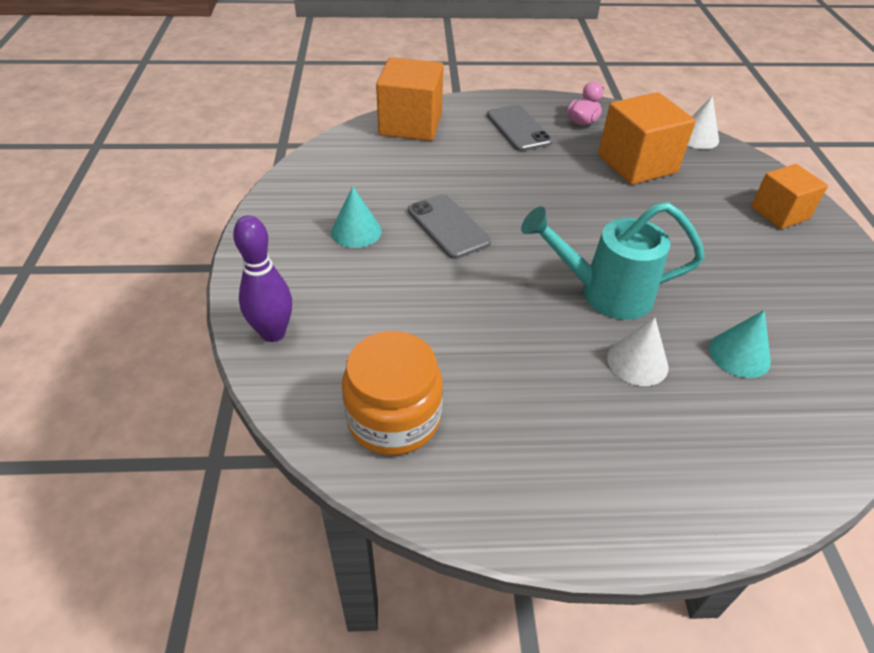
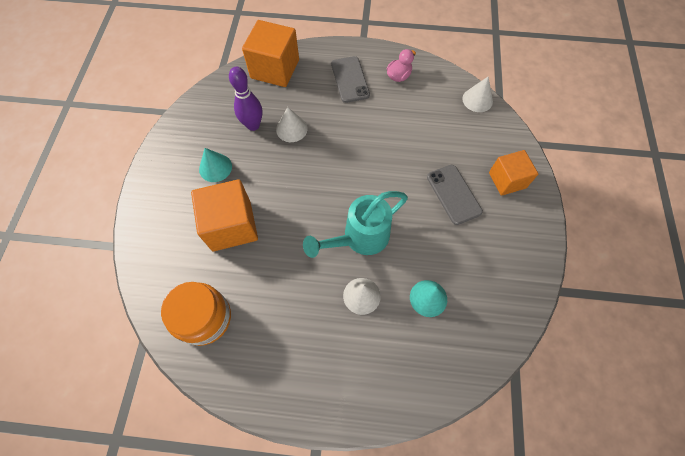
camera: 10 degrees right, 20 degrees up
purple bowling pin [233,215,292,342] -> purple bowling pin moved to [229,67,262,131]
grey phone [408,194,491,259] -> grey phone moved to [427,165,483,225]
turquoise watering can [521,202,705,320] -> turquoise watering can turned 45 degrees counterclockwise [303,191,408,258]
orange cube [598,92,696,185] -> orange cube moved to [191,179,258,251]
none -> white cone [276,107,307,142]

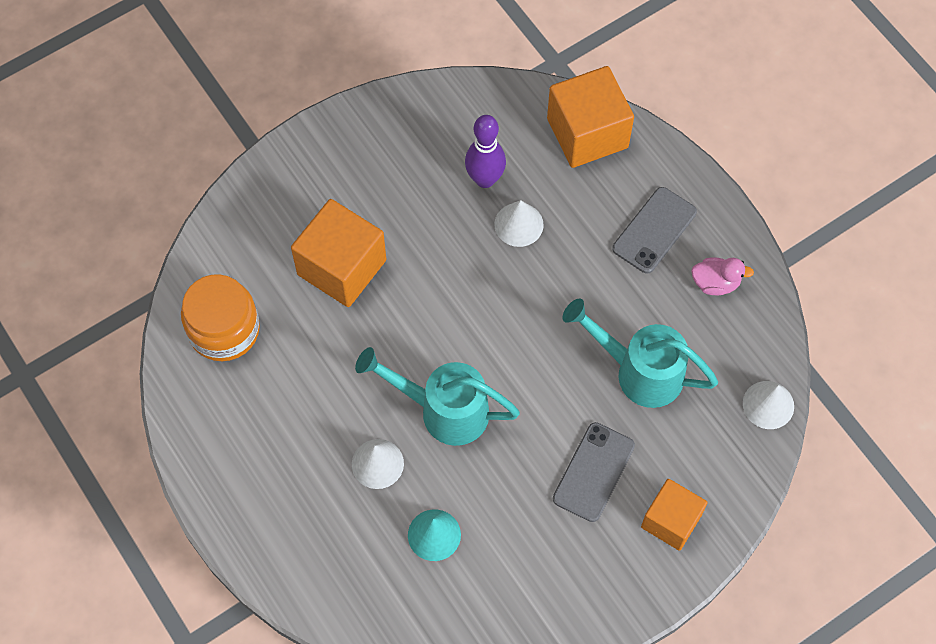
camera: 50 degrees right, 0 degrees up
turquoise cone [199,148,232,182] -> none
none -> turquoise watering can [562,299,718,408]

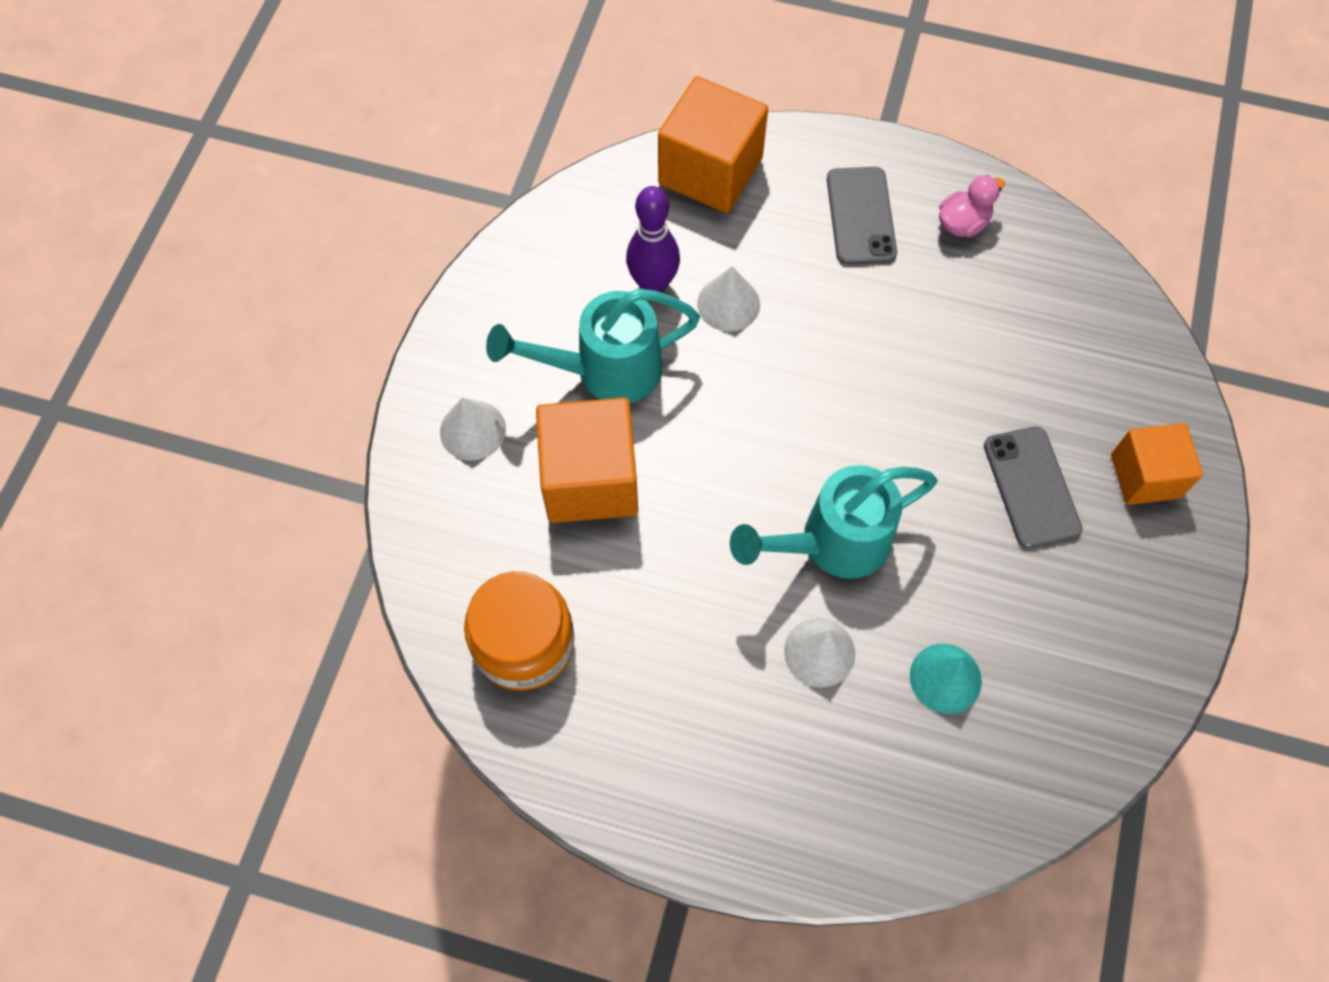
camera: 40 degrees left, 0 degrees up
turquoise watering can [562,299,718,408] -> turquoise watering can moved to [486,289,700,403]
white cone [743,381,794,429] -> white cone moved to [440,398,506,460]

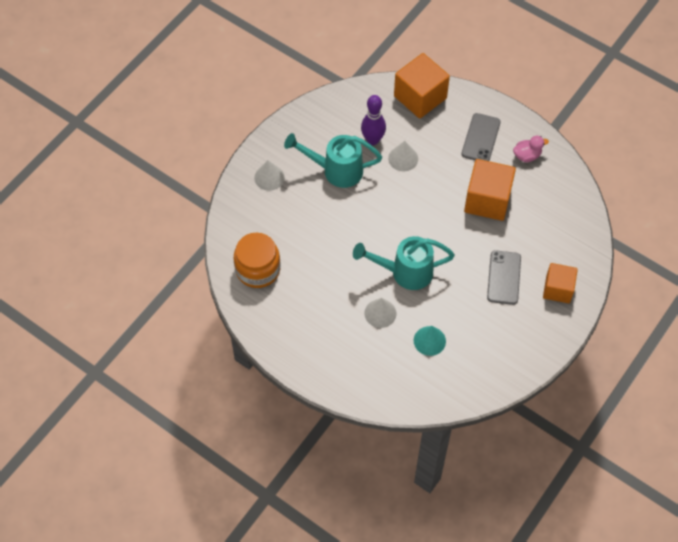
camera: 20 degrees right, 5 degrees down
orange cube [536,398,638,523] -> orange cube moved to [464,159,516,221]

